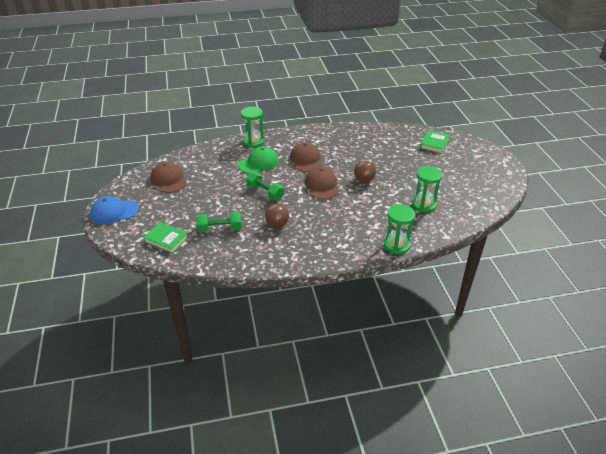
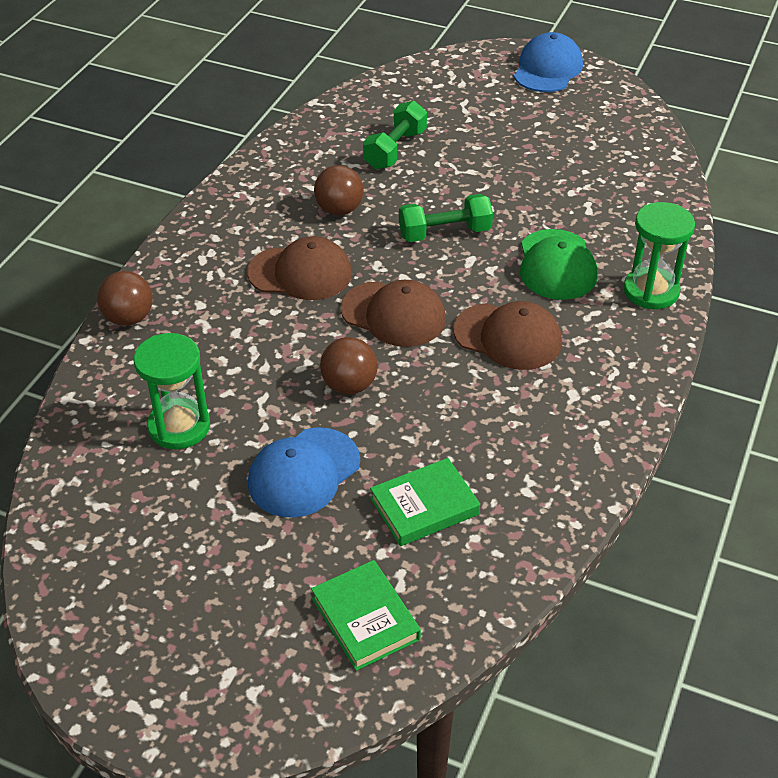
camera: 125 degrees right, 5 degrees up
green book [143,222,189,254] -> green book moved to [370,458,480,546]
brown cap [151,162,187,193] -> brown cap moved to [247,236,352,300]
green hourglass [384,204,415,254] -> brown ball [97,271,153,326]
none -> blue cap [248,427,360,518]

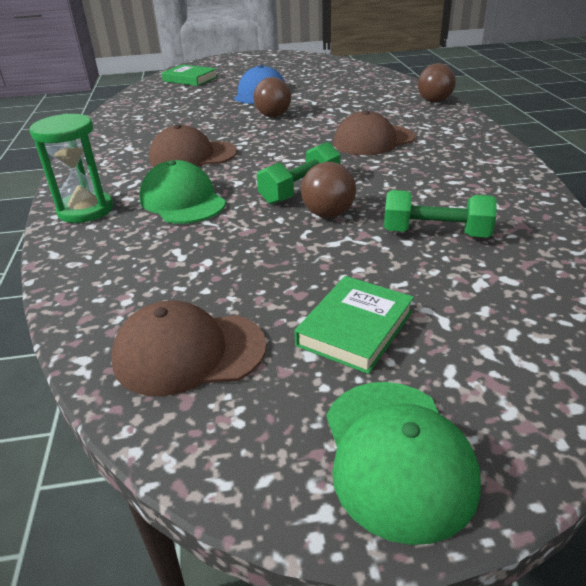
camera: 150 degrees right, 10 degrees down
green hourglass [134,333,210,449] -> none
brown ball [314,165,364,215] -> brown ball moved to [301,162,356,218]
brown cap [341,280,446,347] -> brown cap moved to [112,301,266,396]
green dumbbell [363,101,427,169] -> green dumbbell turned 75 degrees counterclockwise [384,190,497,237]
green book [370,458,480,546] -> green book moved to [294,276,414,374]
blue cap [514,32,583,92] -> green cap [326,382,481,545]

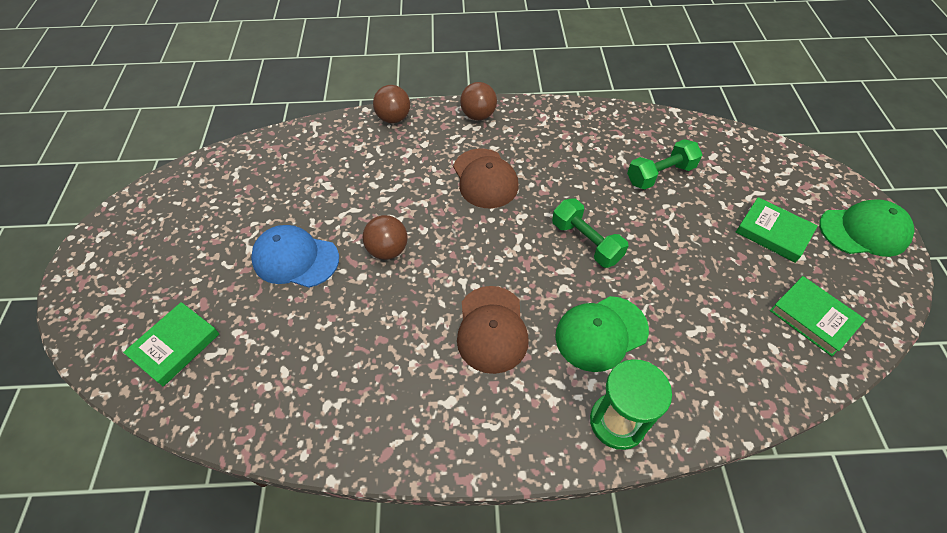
camera: 85 degrees left, 20 degrees up
brown cap [112,301,266,396] -> green book [770,276,866,357]
brown ball [301,162,356,218] -> brown ball moved to [460,82,497,121]
green dumbbell [384,190,497,237] -> green dumbbell turned 45 degrees clockwise [627,139,702,190]

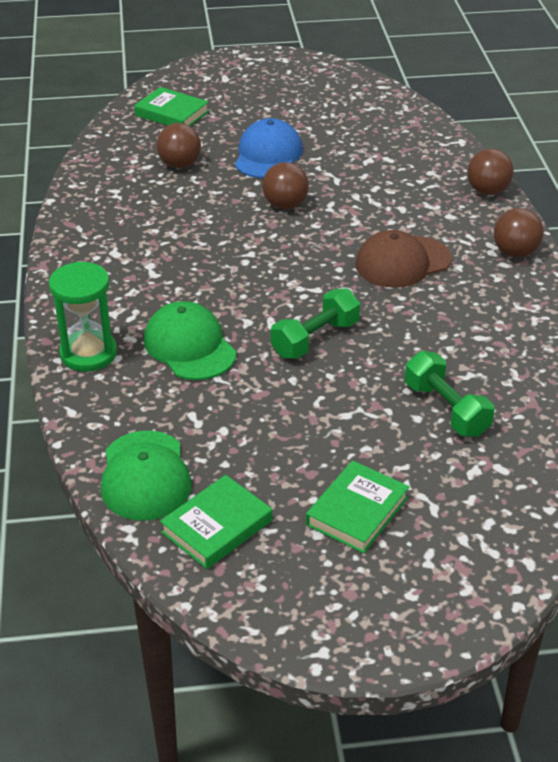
camera: 85 degrees right, 15 degrees down
brown cap [457,286,529,374] -> none
green cap [819,200,914,257] -> green cap moved to [101,431,192,521]
none -> brown ball [156,123,201,168]

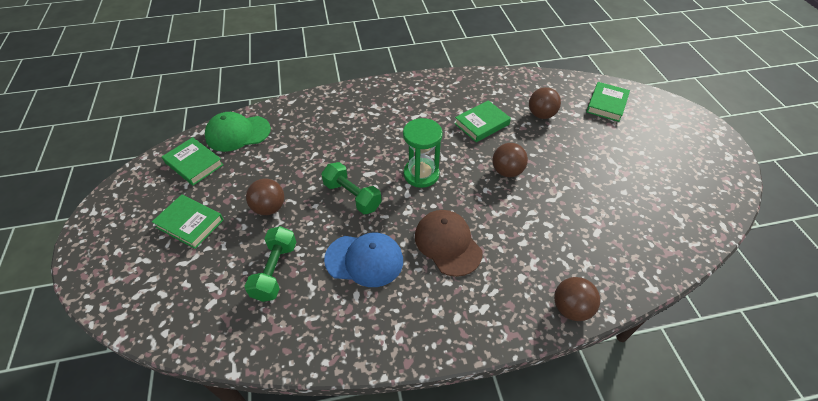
camera: 85 degrees right, 10 degrees up
green hourglass [49,262,117,371] -> green hourglass moved to [403,118,443,188]
green cap [144,301,236,380] -> none
blue cap [235,118,303,178] -> blue cap moved to [324,233,403,287]
green dumbbell [405,351,494,437] -> green dumbbell turned 45 degrees counterclockwise [244,226,296,302]
brown ball [494,208,544,257] -> brown ball moved to [246,179,285,215]
none -> green book [454,100,511,142]

